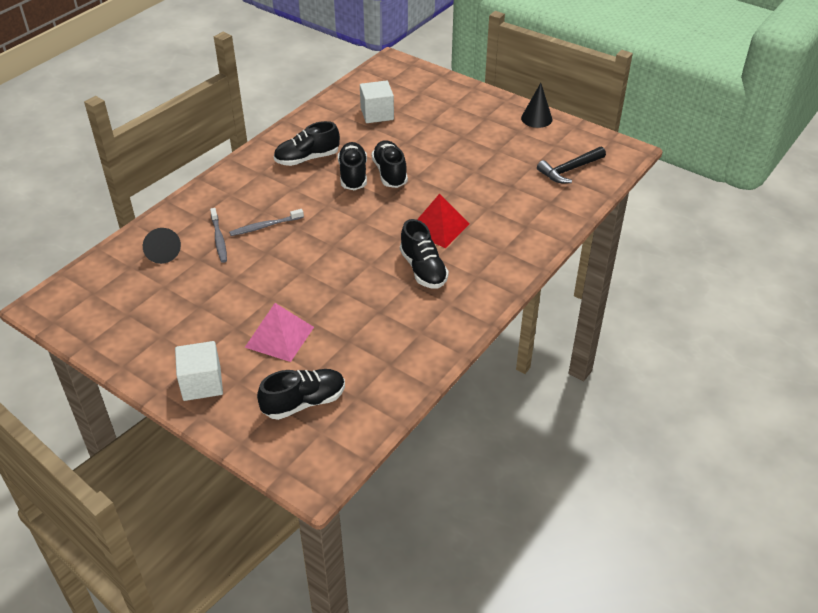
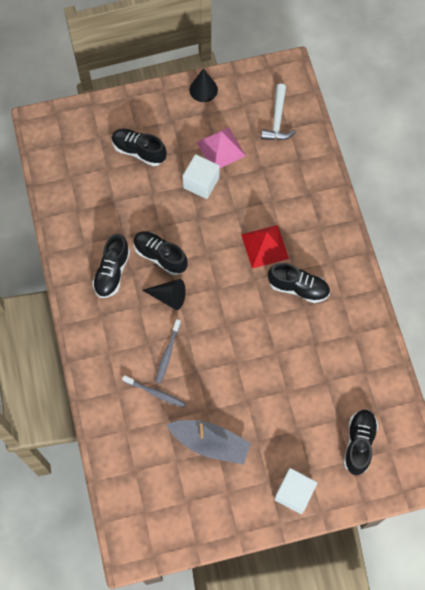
camera: 50 degrees left, 25 degrees up
black cone [143,228,181,264] -> black cone moved to [142,279,186,310]
pink pyramid [245,303,314,362] -> pink pyramid moved to [196,127,246,168]
white cube [360,81,394,123] -> white cube moved to [183,154,220,199]
black shoe [372,140,408,188] -> black shoe moved to [112,129,167,166]
black hammer [537,146,606,183] -> white hammer [261,84,295,140]
none -> grey boat [166,420,251,464]

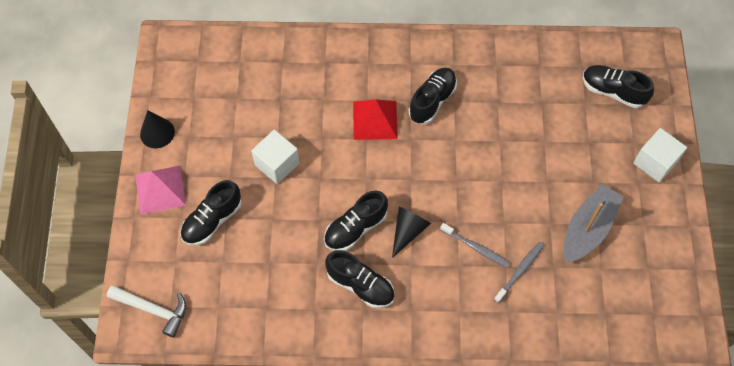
camera: 75 degrees left, 5 degrees down
pink pyramid [196,127,246,168] -> pink pyramid moved to [135,166,186,214]
white hammer [261,84,295,140] -> white hammer moved to [107,285,186,338]

